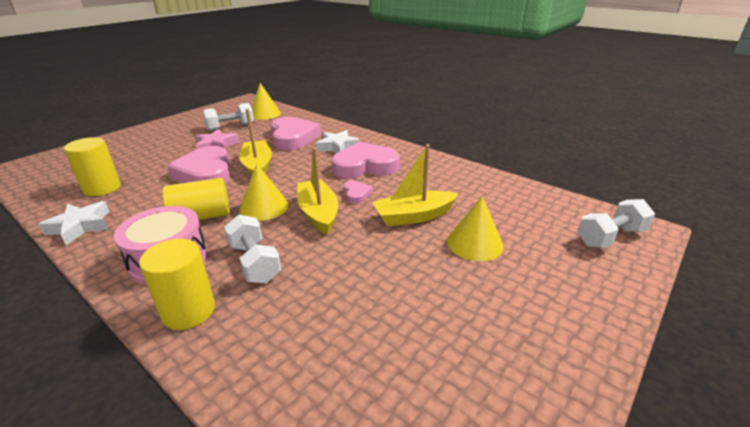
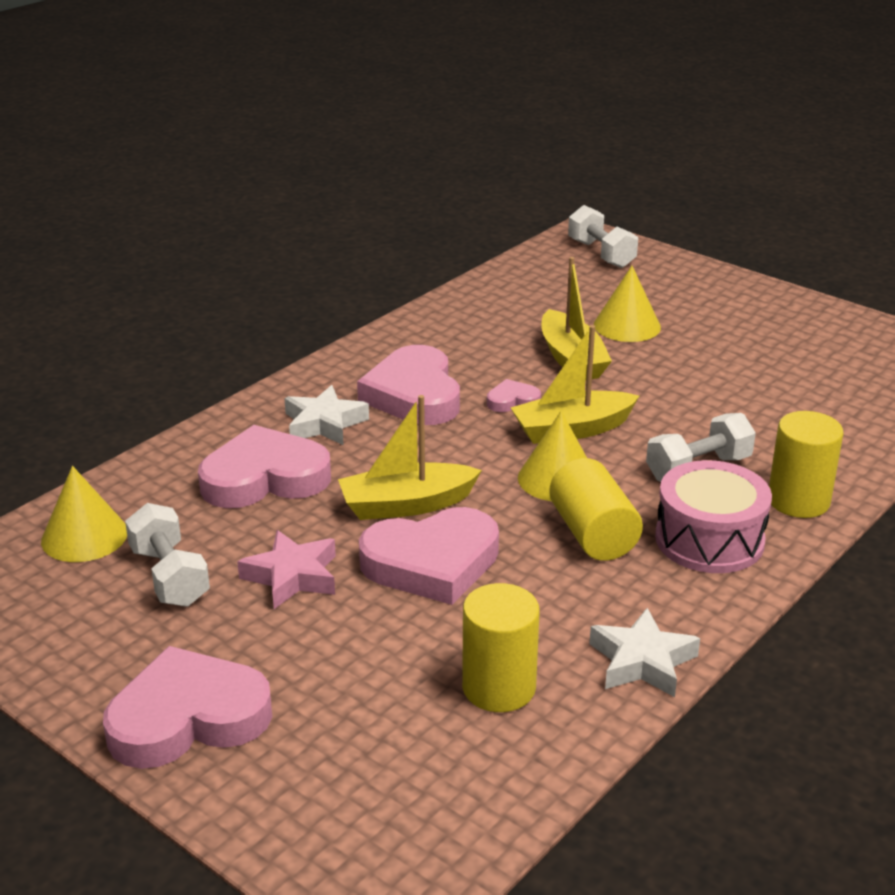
camera: 90 degrees left, 0 degrees up
none -> pink heart [103,646,272,769]

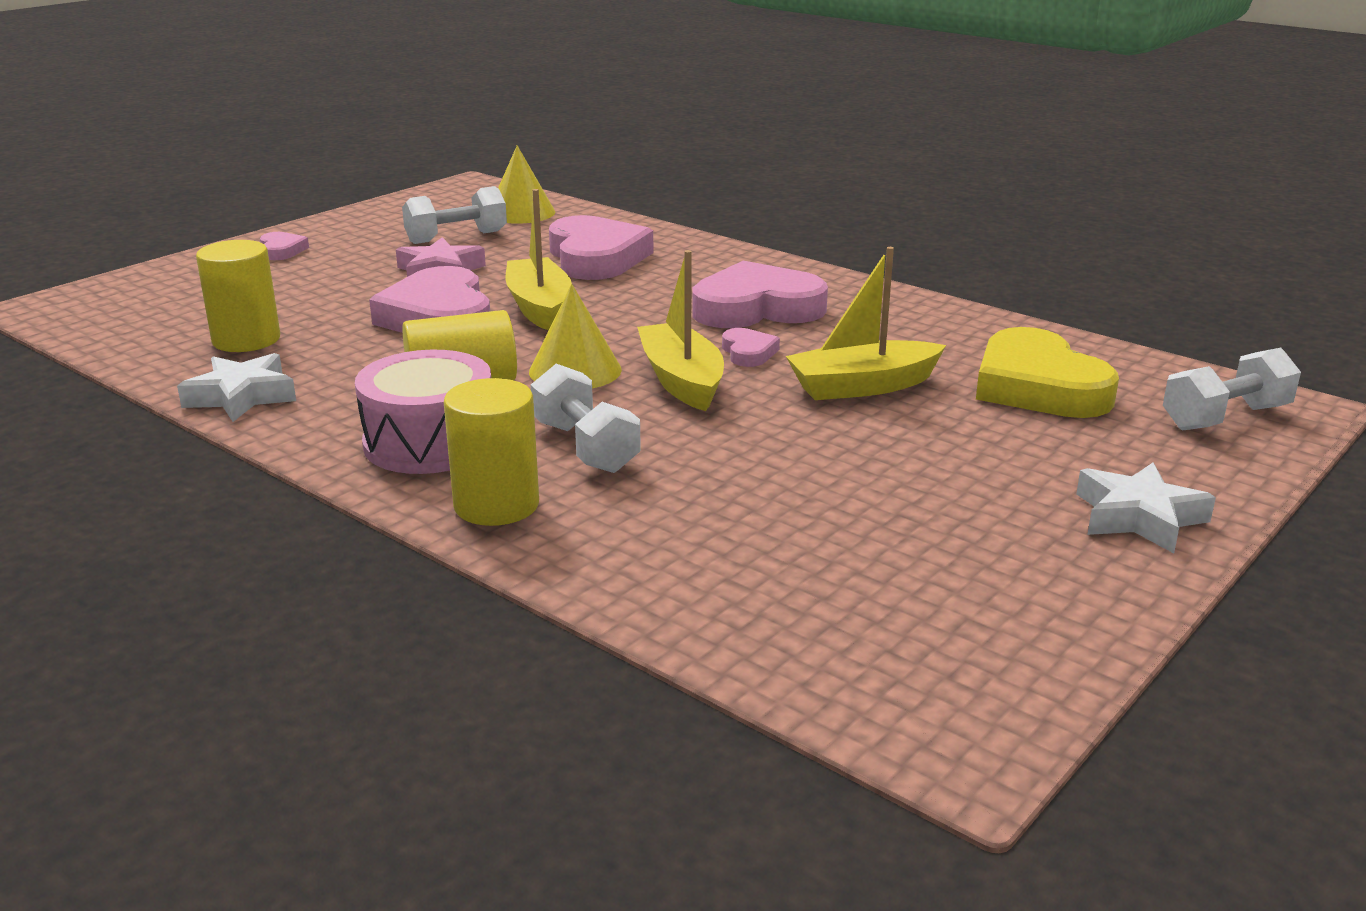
camera: 90 degrees right, 5 degrees down
pink heart [103,646,272,769] -> pink heart [260,232,309,260], size x0.46
white star [284,385,369,445] -> white star moved to [1076,463,1216,553]
yellow cone [594,266,661,342] -> none
none -> yellow heart [976,327,1119,418]

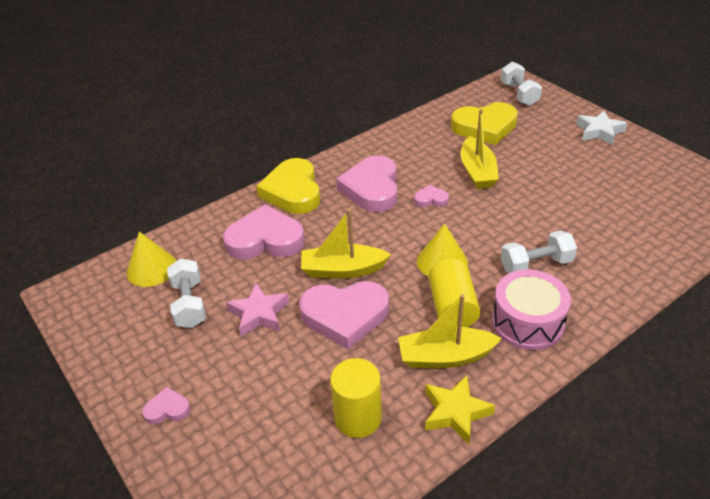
camera: 75 degrees left, 15 degrees up
white star [177,353,296,422] -> yellow star [425,375,495,444]
yellow cylinder [444,378,539,526] -> none
yellow boat [637,250,724,411] -> yellow boat moved to [398,294,502,368]
none -> yellow heart [256,158,320,214]

